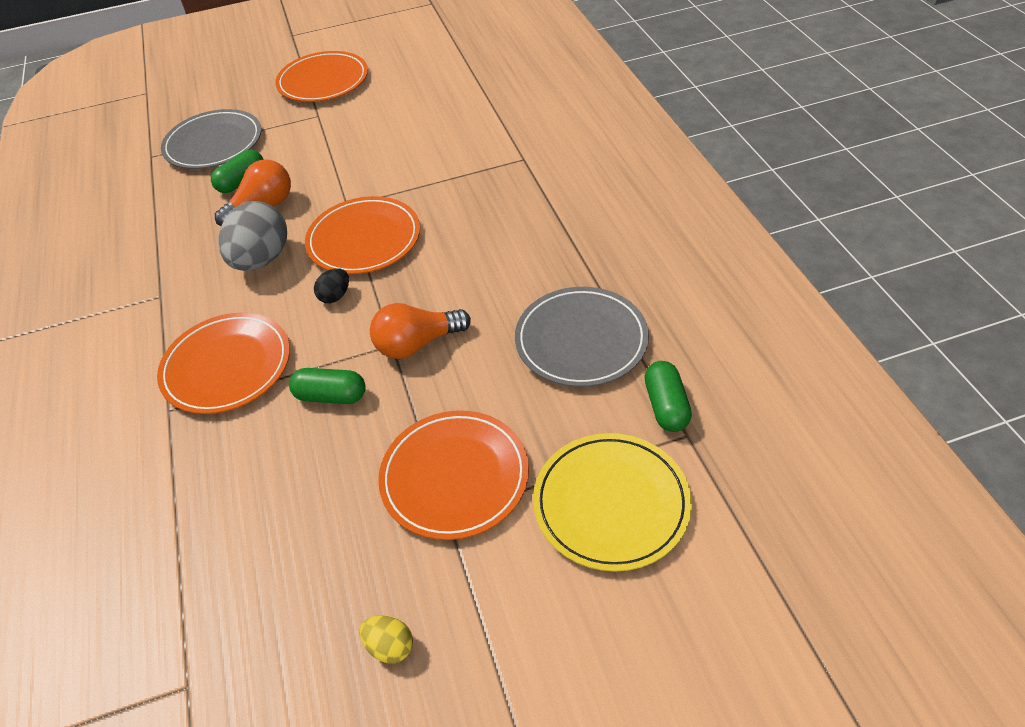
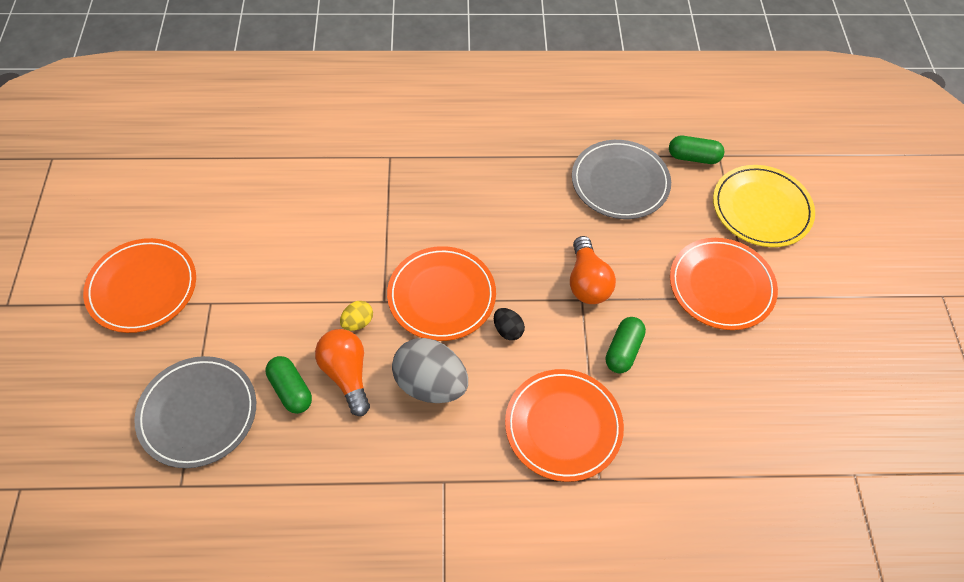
camera: 80 degrees left, 10 degrees up
yellow egg [360,615,413,663] -> yellow egg moved to [340,301,373,331]

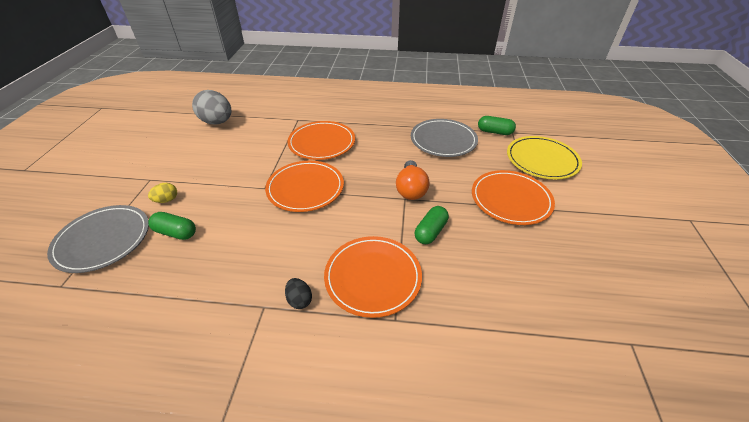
camera: 10 degrees right, 15 degrees down
orange plate [83,238,196,333] -> orange plate moved to [287,121,355,160]
green capsule [266,356,312,414] -> green capsule turned 45 degrees counterclockwise [148,212,196,240]
orange light bulb [315,329,370,416] -> none
yellow egg [340,301,373,331] -> yellow egg moved to [148,183,177,203]
grey egg [392,338,468,403] -> grey egg moved to [192,90,232,124]
black egg [494,308,525,340] -> black egg moved to [285,278,312,309]

